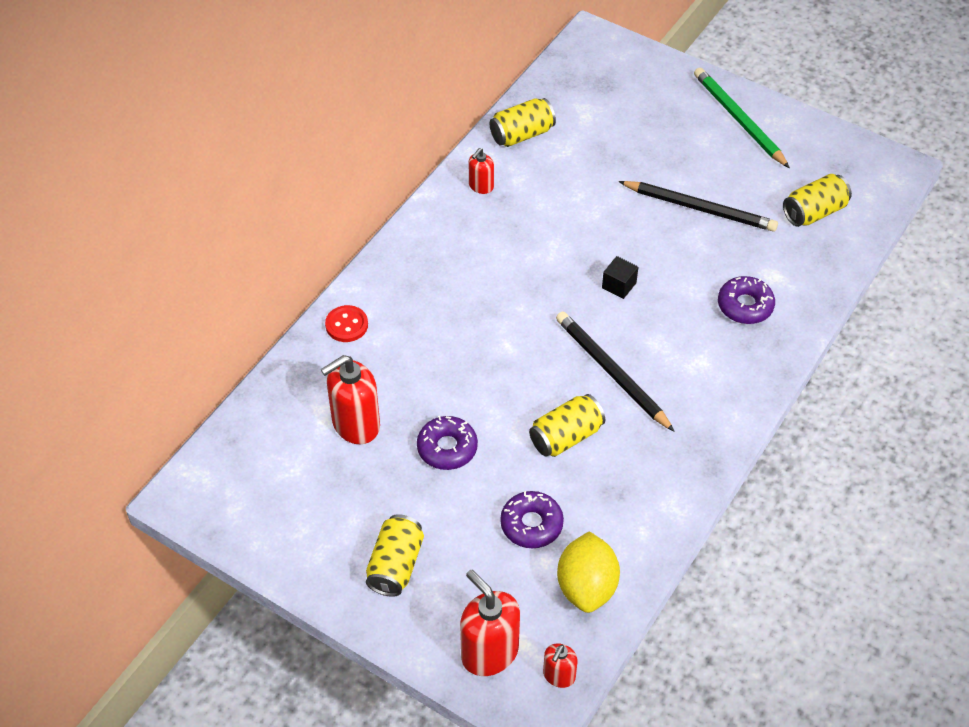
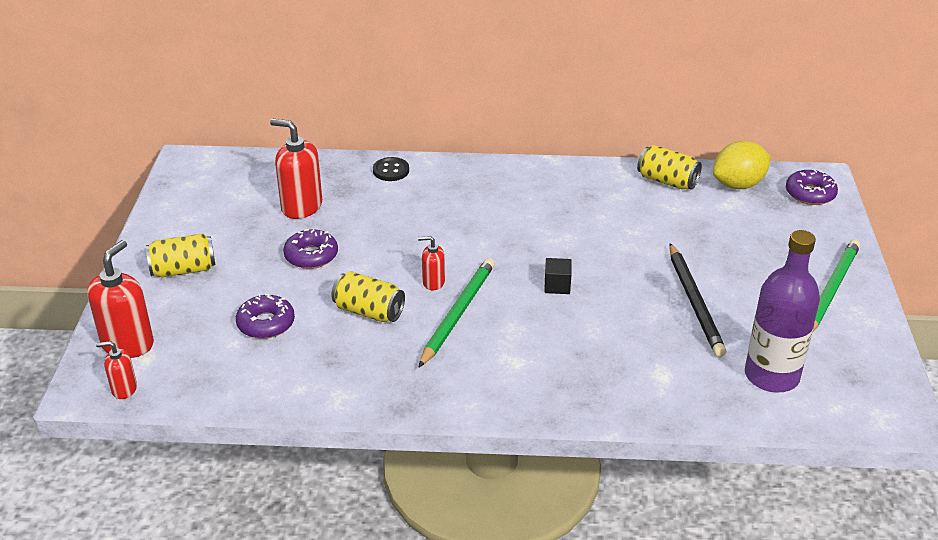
camera: 60 degrees right, 15 degrees down
red button [325,305,368,342] -> black button [373,157,409,181]
red soap dispenser [469,148,494,194] -> red soap dispenser moved to [418,236,445,290]
black pencil [556,311,675,432] -> green pencil [418,258,495,368]
yellow lemon [557,531,620,613] -> yellow lemon moved to [713,141,771,189]
purple donut [718,276,775,324] -> purple donut moved to [786,169,838,205]
yellow can [783,174,852,227] -> purple bottle [745,230,820,393]

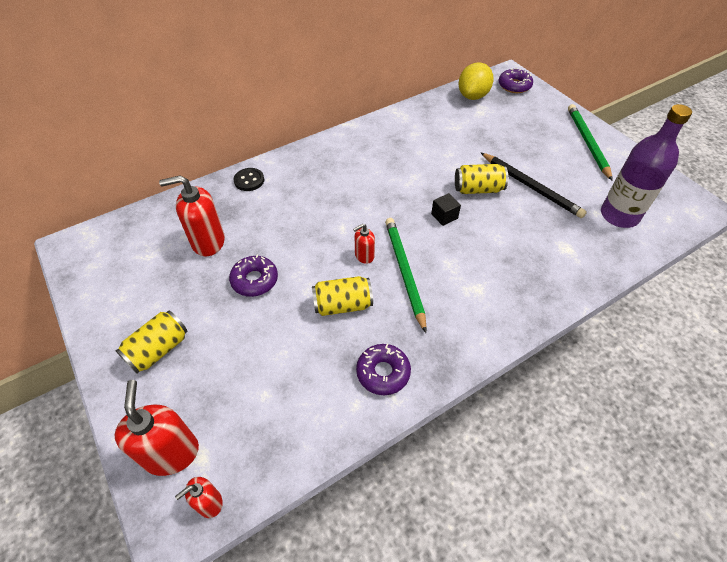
camera: 35 degrees left, 15 degrees up
purple donut [236,294,295,339] -> purple donut moved to [356,344,411,395]
yellow can [637,145,702,190] -> yellow can moved to [455,164,508,194]

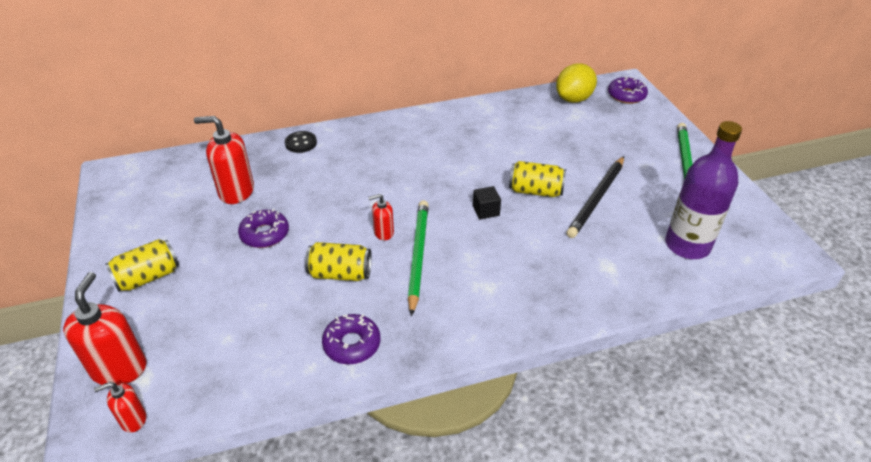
camera: 15 degrees right, 10 degrees down
black pencil [481,153,587,218] -> black pencil turned 60 degrees clockwise [566,156,624,238]

